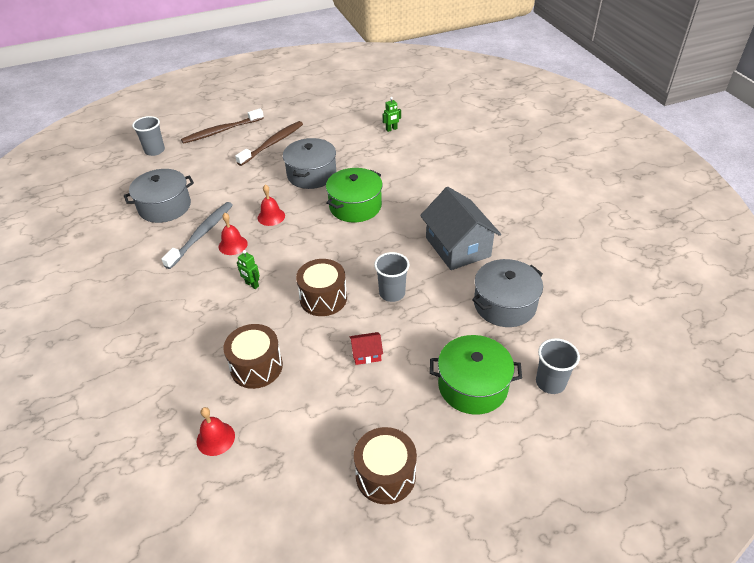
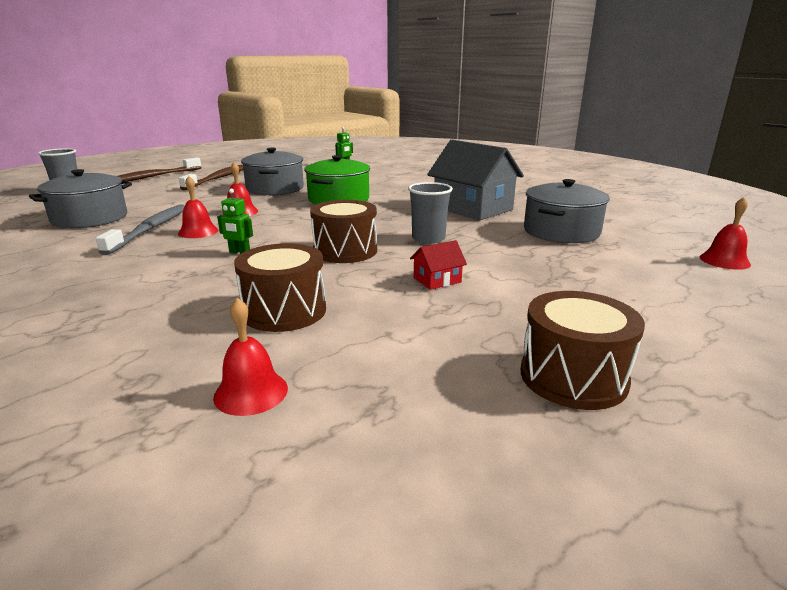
camera: 20 degrees left, 20 degrees down
green pot [430,335,522,415] -> none
grey cup [536,338,580,394] -> none
none -> red bell [700,197,751,270]

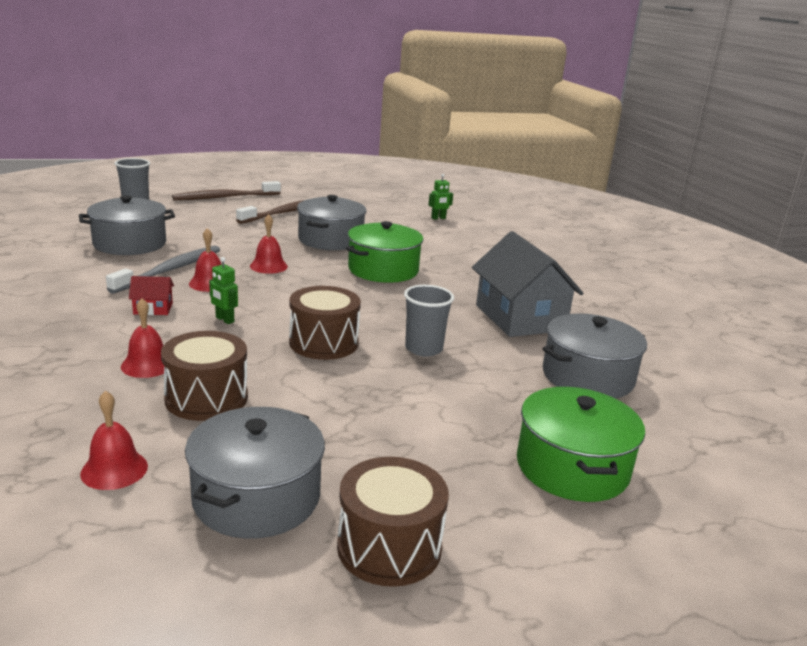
camera: 20 degrees right, 0 degrees up
red house [410,240,467,290] -> red house moved to [129,276,174,315]
red bell [700,197,751,270] -> red bell moved to [121,298,164,378]
none -> grey pot [185,407,325,539]
none -> green pot [517,387,645,502]

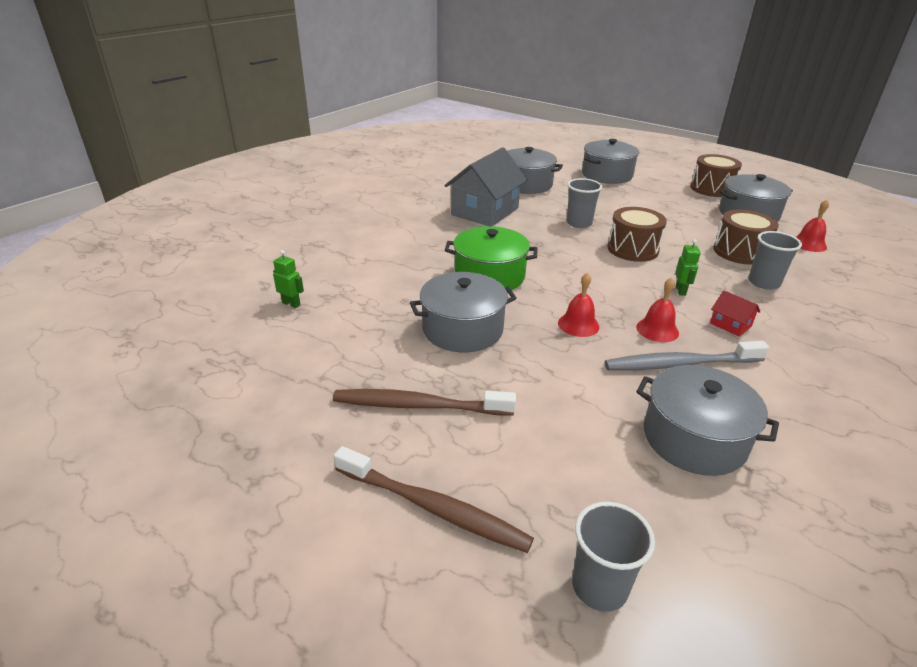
camera: 125 degrees left, 10 degrees up
red bell [121,298,164,378] -> grey cup [748,231,802,290]
green pot [517,387,645,502] -> grey pot [582,139,639,184]

